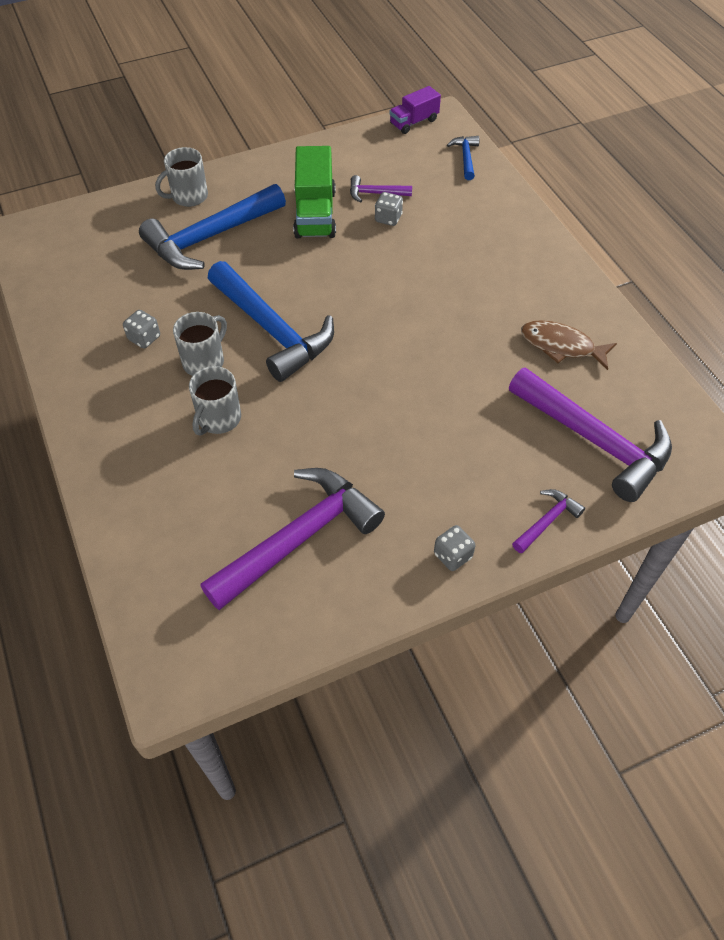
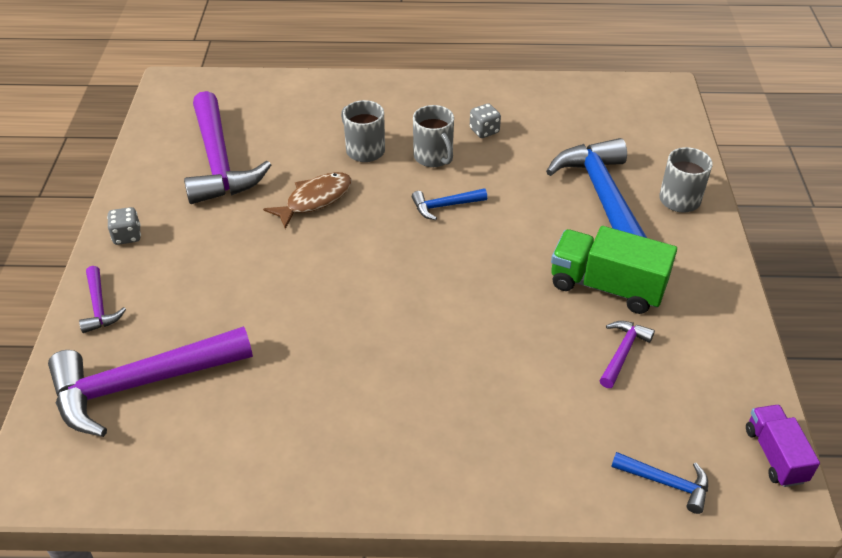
camera: 115 degrees right, 10 degrees down
blue hammer [208,261,334,382] -> blue hammer [412,188,487,220], size x0.45
grey dice [375,192,403,226] -> none
brown fish [521,320,617,370] -> brown fish moved to [263,172,352,229]

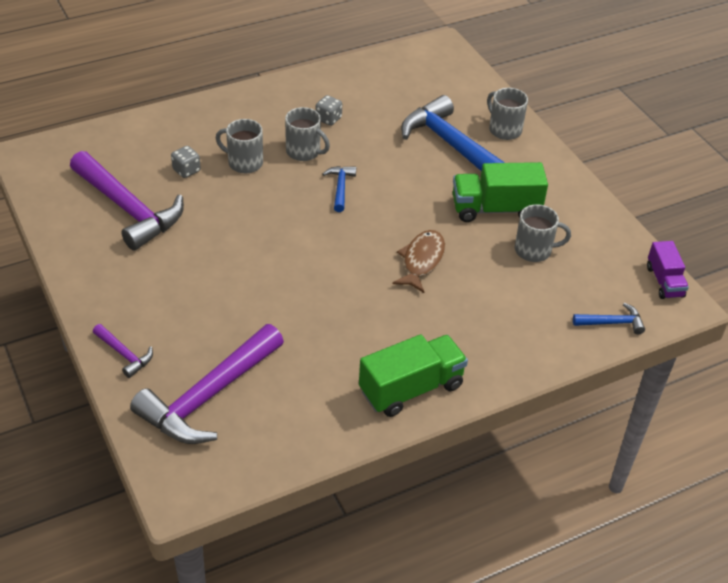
camera: 30 degrees left, 0 degrees up
grey dice [107,207,141,245] -> grey dice moved to [171,146,201,178]
brown fish [263,172,352,229] -> brown fish moved to [393,230,445,293]
blue hammer [412,188,487,220] -> blue hammer turned 135 degrees clockwise [322,166,356,212]
purple hammer [599,321,655,388] -> grey mug [515,204,571,262]
purple truck [746,405,820,487] -> purple truck turned 150 degrees counterclockwise [647,241,689,299]
none -> green truck [359,334,468,417]

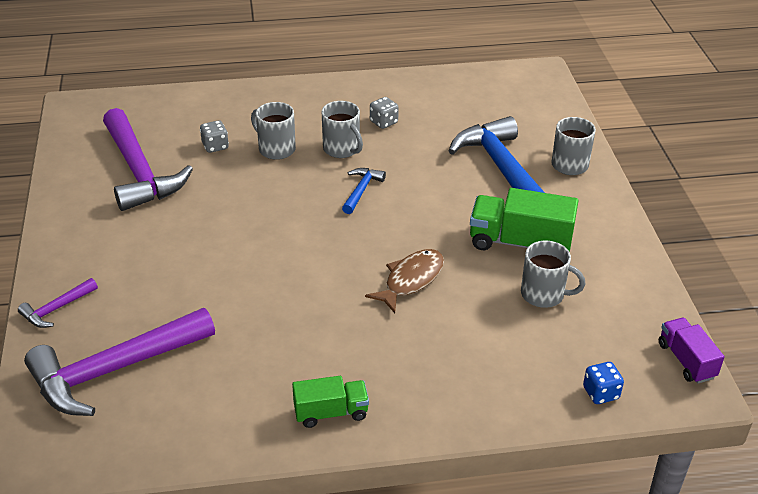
camera: 20 degrees right, 5 degrees down
purple hammer [93,324,153,378] -> purple hammer turned 75 degrees clockwise [18,278,98,328]
green truck [359,334,468,417] -> green truck [292,376,369,428], size x0.61
blue hammer [573,303,645,334] -> blue dice [583,362,624,404]
purple truck [647,241,689,299] -> purple truck turned 150 degrees clockwise [659,318,725,383]

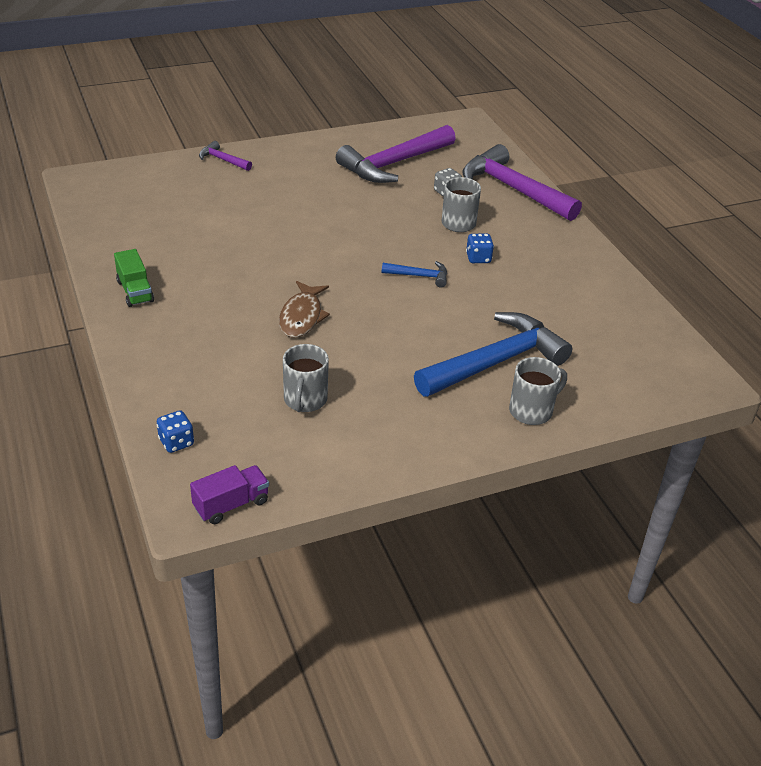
camera: 75 degrees right, 0 degrees up
purple hammer [24,308,215,416] -> purple hammer moved to [462,144,582,221]
grey mug [321,101,363,158] -> blue dice [466,233,494,263]
brown fish [365,249,444,313] -> brown fish turned 75 degrees clockwise [279,281,330,337]
grey dice [370,97,399,129] -> none
green truck [470,188,578,252] -> none

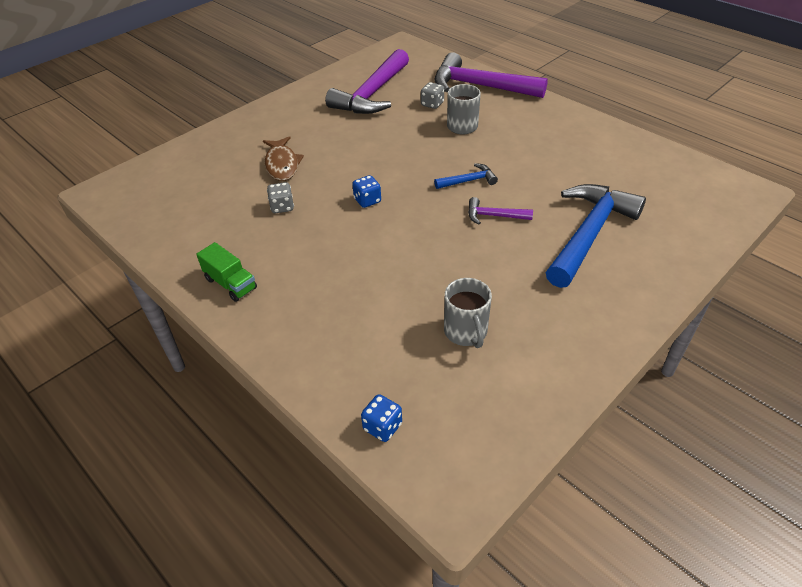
camera: 20 degrees left, 5 degrees up
purple truck [190,465,269,524] -> none
purple hammer [199,141,252,171] -> purple hammer moved to [468,197,533,224]
brown fish [279,281,330,337] -> brown fish moved to [263,136,304,181]
blue dice [466,233,494,263] -> blue dice moved to [352,175,381,208]
grey mug [509,357,567,425] -> none
none -> grey dice [267,182,294,213]

